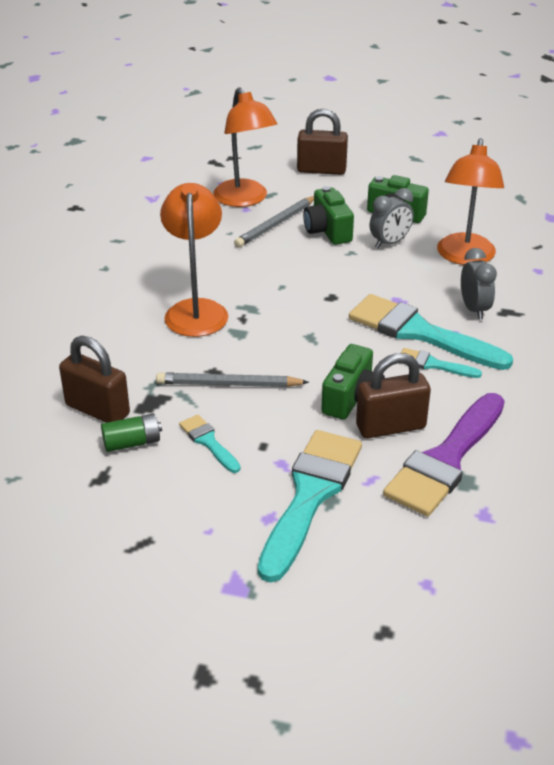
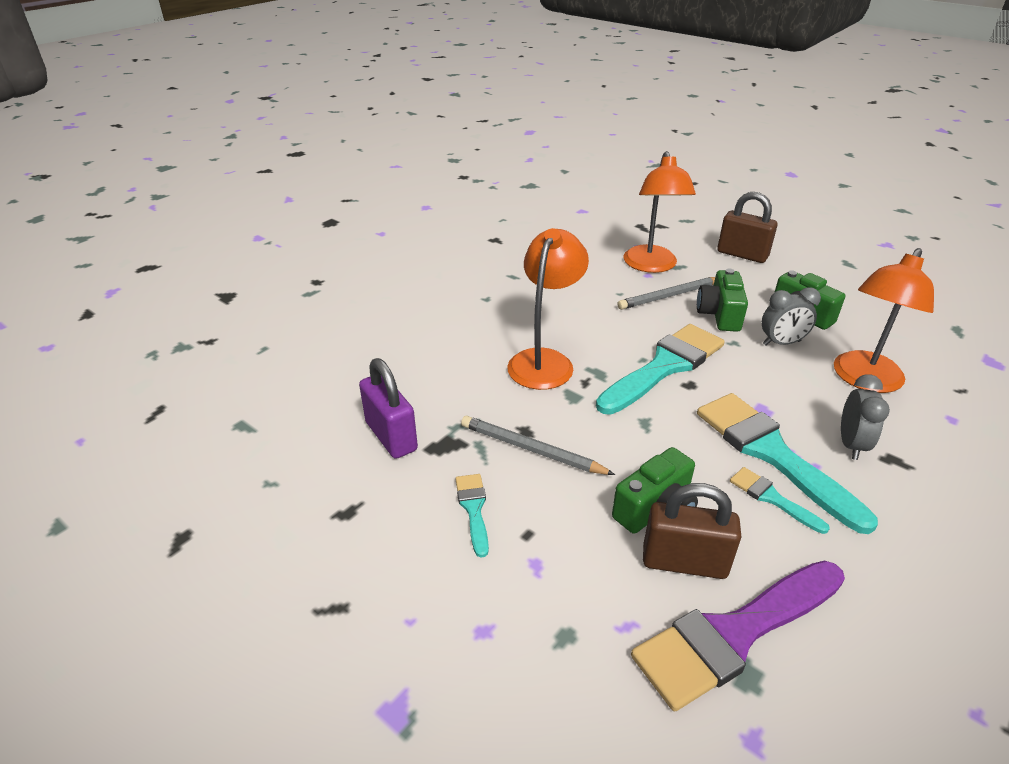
camera: 25 degrees right, 0 degrees up
brown padlock [59,336,130,423] -> purple padlock [359,358,418,459]
green battery [101,413,162,452] -> none
turquoise brush [258,430,362,583] -> turquoise brush moved to [596,324,724,415]

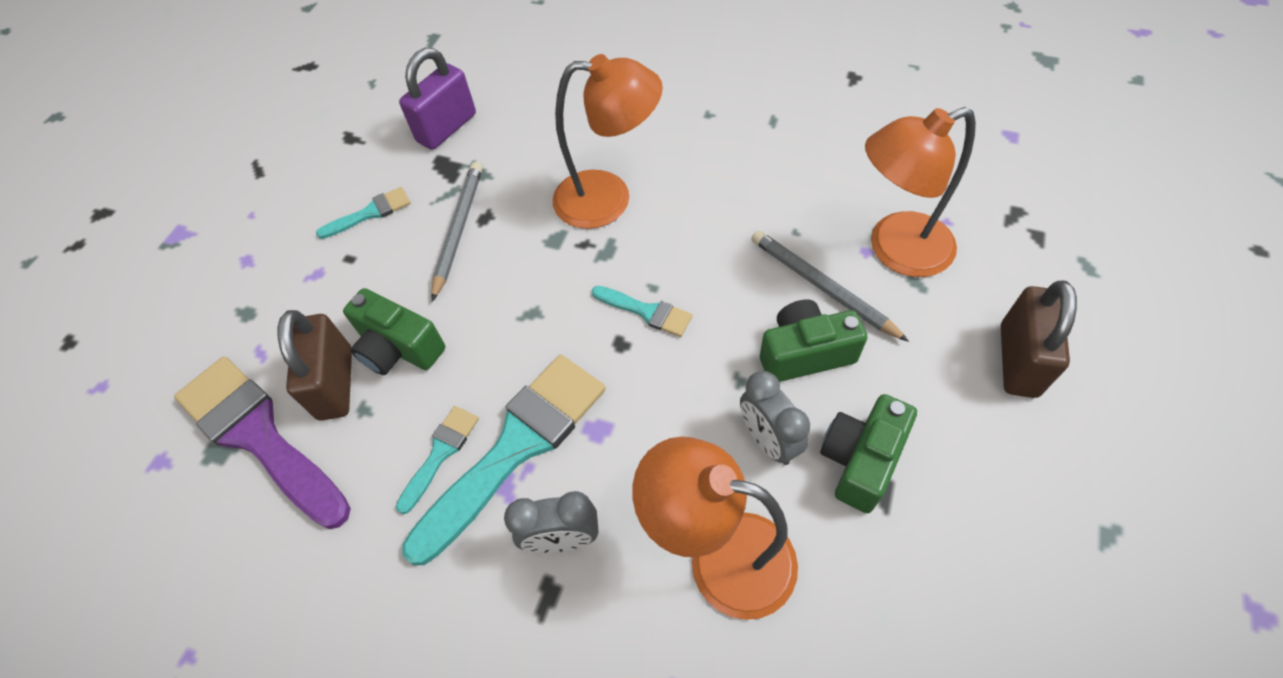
camera: 75 degrees right, 20 degrees up
turquoise brush [596,324,724,415] -> turquoise brush [592,286,692,337], size x0.47

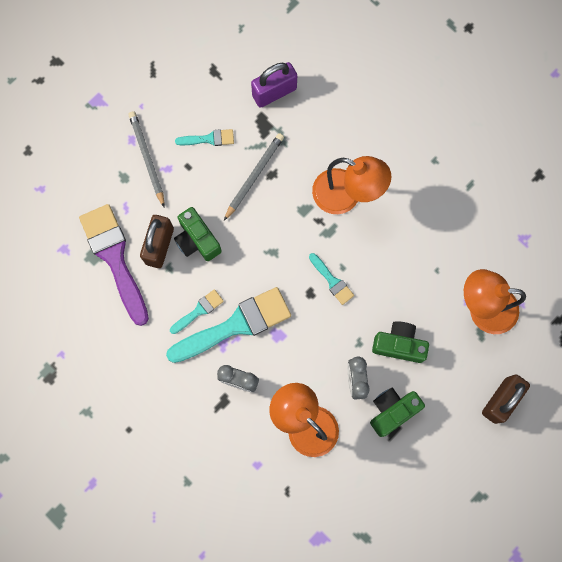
camera: 20 degrees right, 20 degrees up
grey pencil [751,230,909,342] -> grey pencil moved to [128,111,165,207]

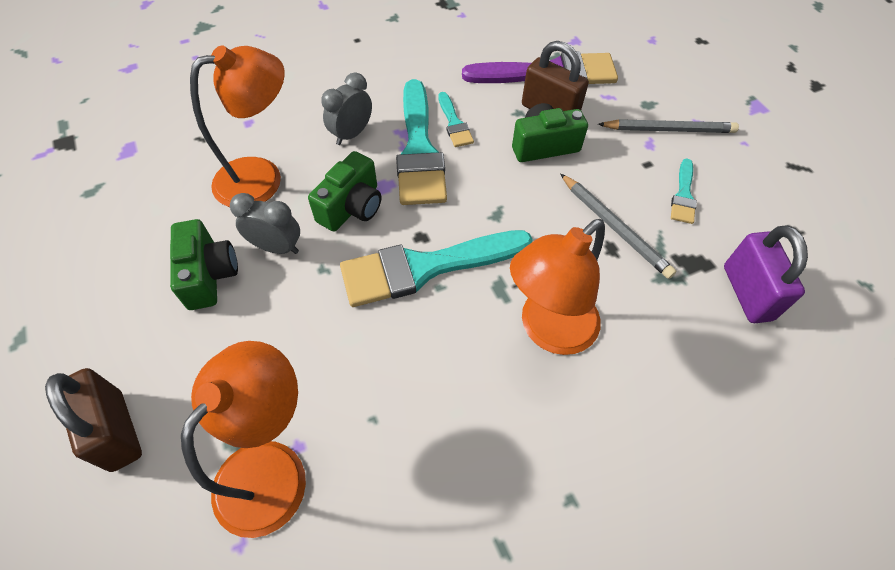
camera: 110 degrees right, 20 degrees down
turquoise brush [309,253,354,305] -> turquoise brush [340,230,533,307], size x2.12
green camera [372,321,429,363] -> green camera moved to [308,151,381,232]

